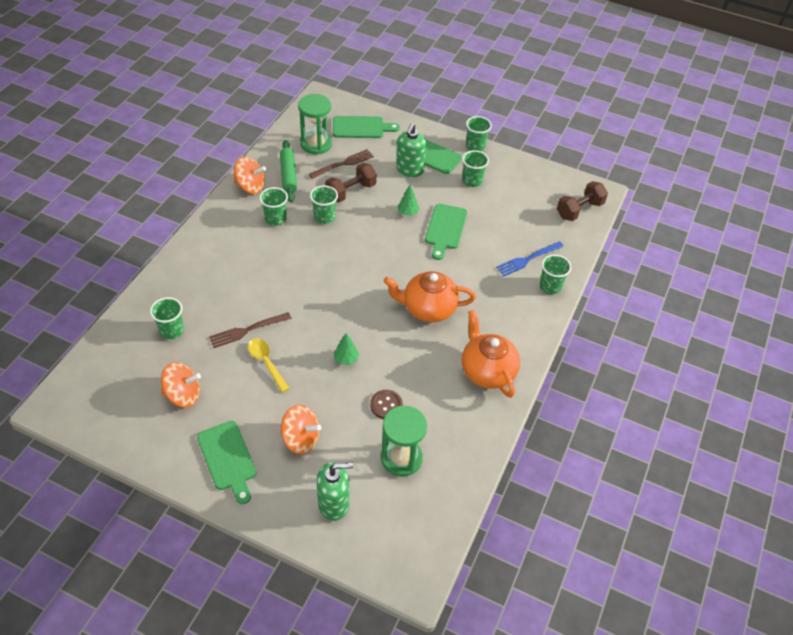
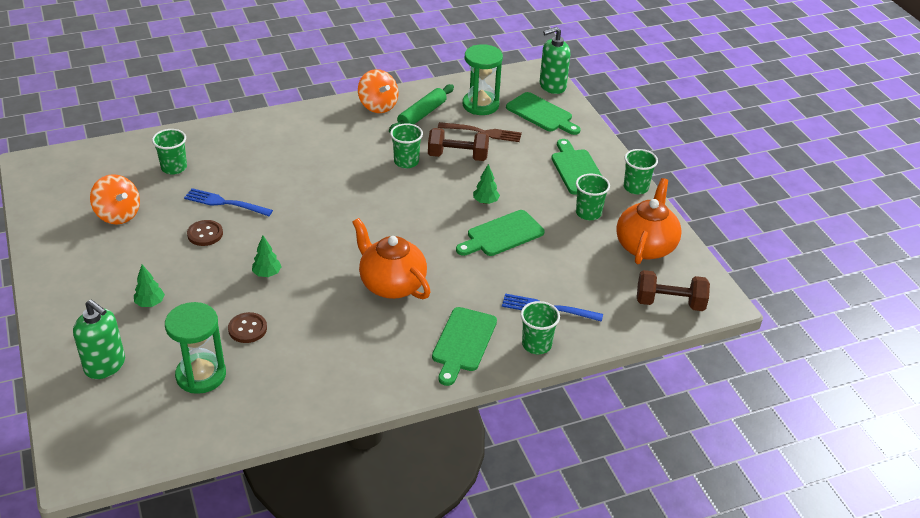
camera: 45 degrees right, 10 degrees down
green cutting board [197,421,256,504] -> green cutting board moved to [432,307,497,386]
brown fork [209,312,292,348] -> blue fork [184,188,273,216]
yellow spoon [248,338,290,393] -> brown button [187,220,223,246]
green cup [259,187,288,226] -> none
orange spinning top [281,405,321,454] -> green tree [134,265,165,307]
green soap dispenser [396,123,426,177] -> green soap dispenser moved to [540,27,570,94]
orange teapot [462,310,520,398] -> orange teapot moved to [616,178,682,264]

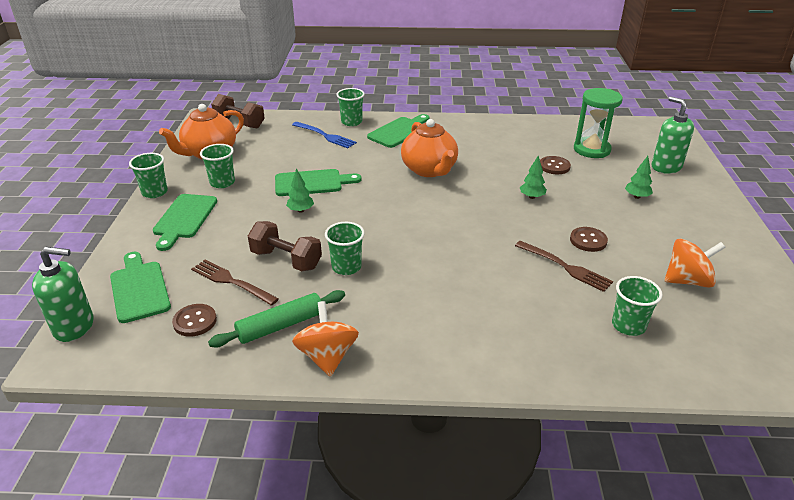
camera: 155 degrees left, 5 degrees down
orange spinning top [90,174,140,224] -> orange spinning top turned 105 degrees clockwise [664,239,726,288]
blue fork [184,188,273,216] -> brown fork [515,241,613,292]
green hourglass [463,44,503,115] -> brown button [172,304,217,337]

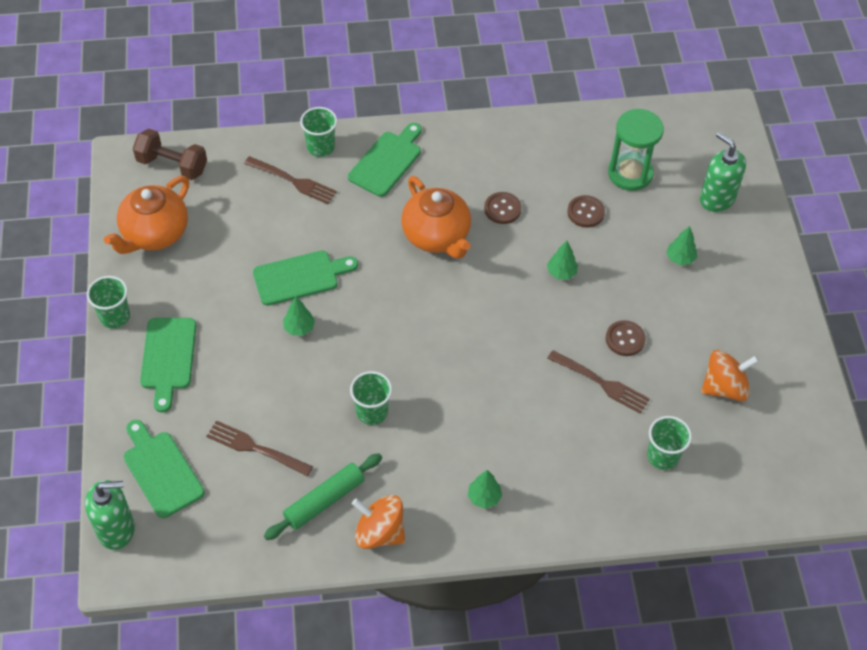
camera: 10 degrees left, 20 degrees up
brown button [172,304,217,337] -> brown button moved to [484,192,522,224]
green cup [200,144,235,188] -> none
brown dumbbell [248,221,322,271] -> none
blue fork [292,122,357,148] -> brown fork [244,156,337,204]
orange spinning top [292,301,359,377] -> orange spinning top turned 45 degrees counterclockwise [352,495,405,549]
none -> green tree [468,470,502,509]

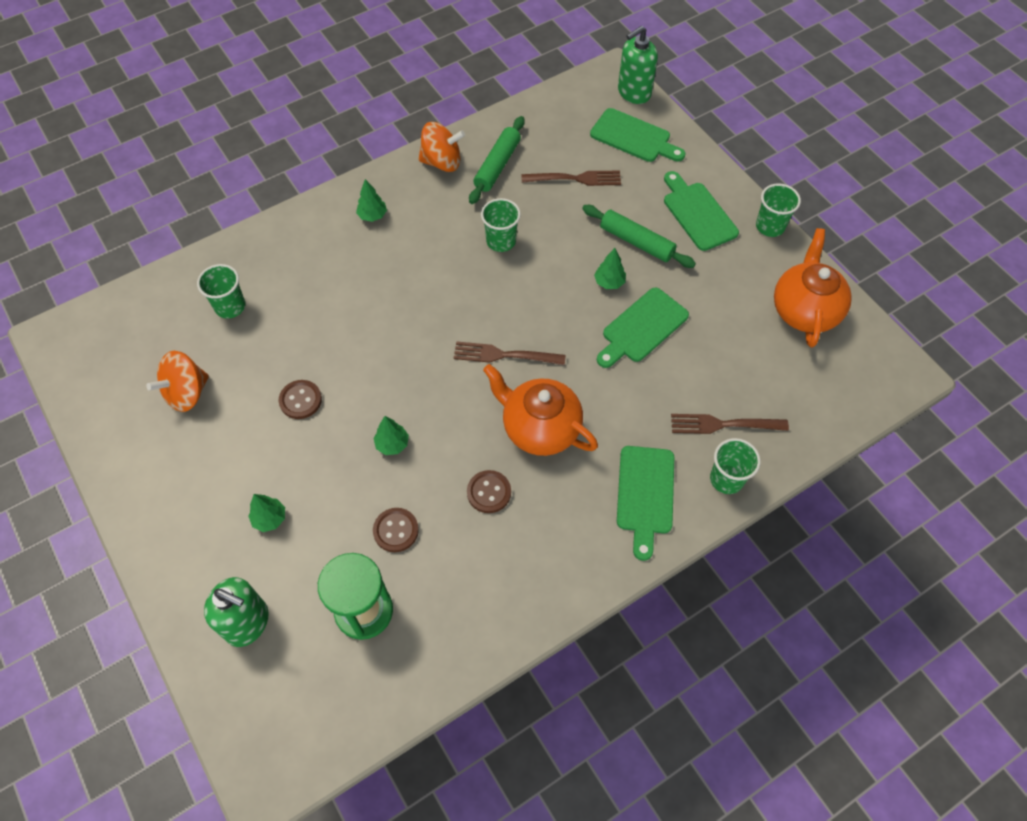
camera: 155 degrees right, 5 degrees up
brown dumbbell [133,129,207,180] -> none
brown fork [547,350,650,414] -> brown fork moved to [454,341,566,365]
none -> green rolling pin [582,205,696,268]

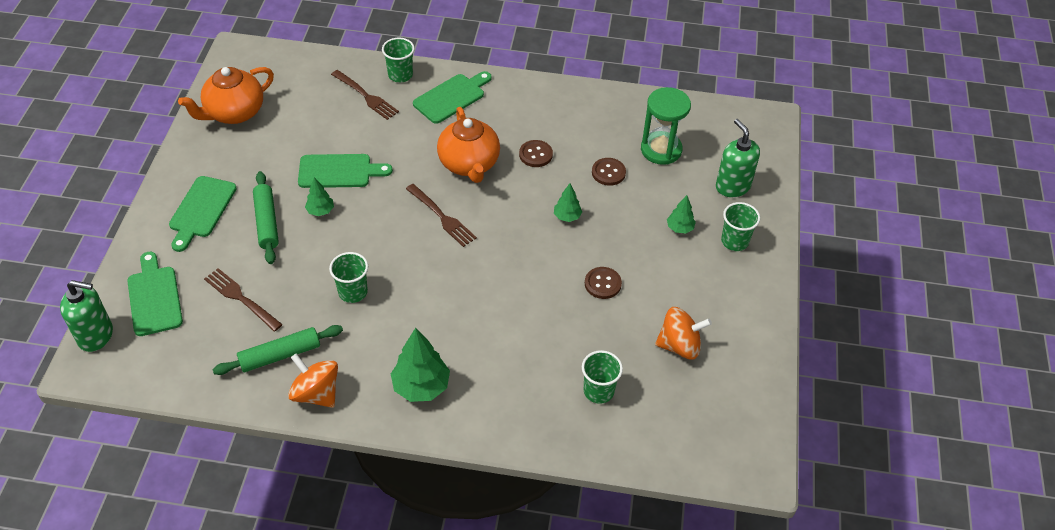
camera: 140 degrees left, 10 degrees down
green tree [356,179,387,222] -> green tree [391,328,450,402], size x1.82
green cup [756,183,801,237] -> green cup moved to [721,202,760,251]

